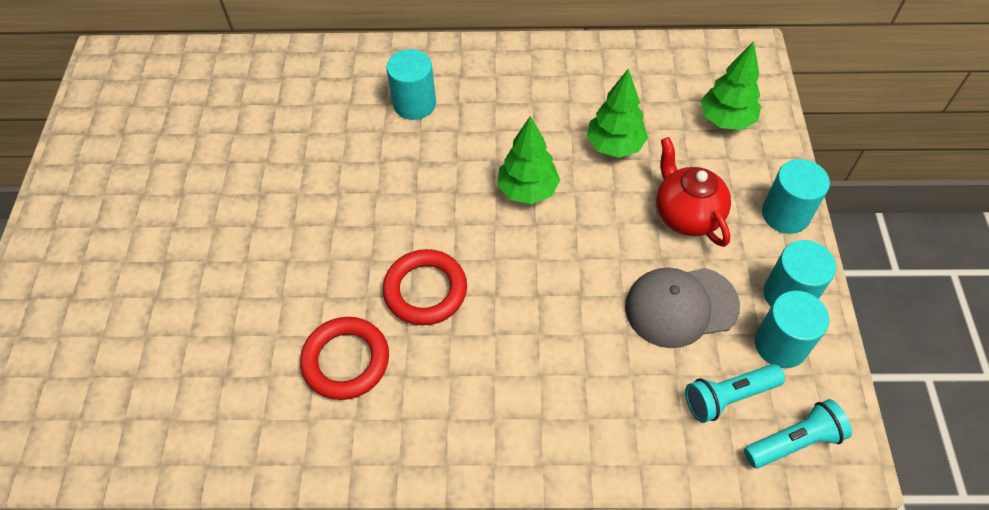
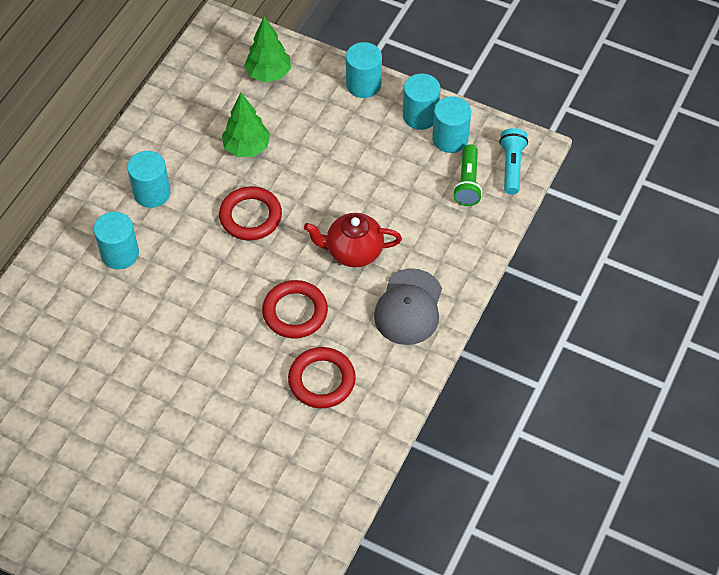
camera: 65 degrees left, 0 degrees up
green tree [497,116,560,204] -> red ring [219,186,282,241]
grey cap [625,268,740,348] -> grey cap moved to [374,268,442,345]
red teapot [656,137,731,247] -> red teapot moved to [304,213,402,267]
turquoise flashlight [685,364,785,423] -> green flashlight [453,144,482,206]
none -> turquoise cylinder [127,151,171,208]

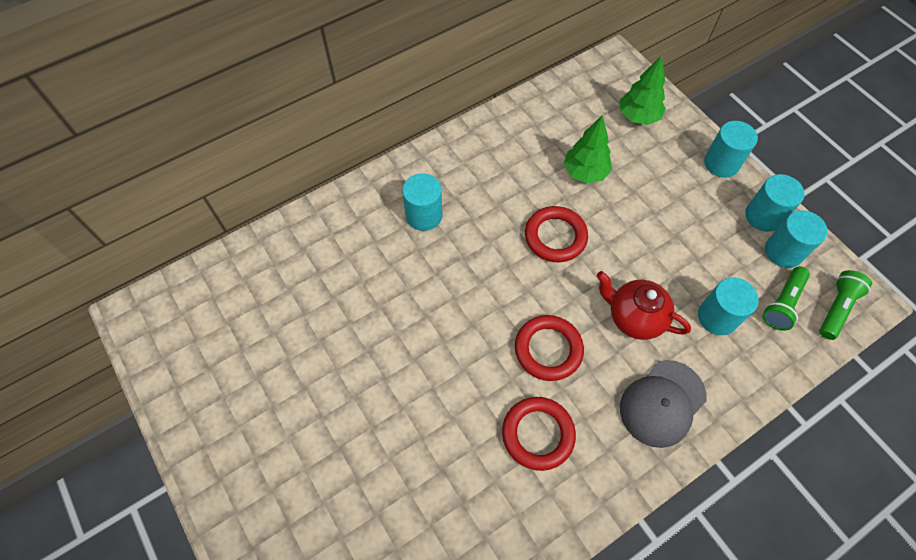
camera: 30 degrees right, 5 degrees up
turquoise cylinder [127,151,171,208] -> turquoise cylinder moved to [698,278,759,335]
turquoise flashlight [499,128,528,194] -> green flashlight [819,270,872,340]

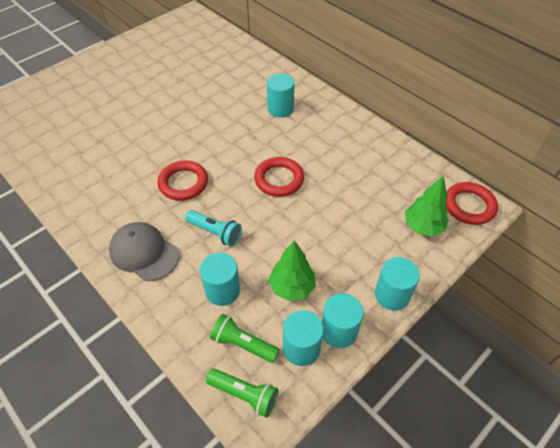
camera: 80 degrees right, 10 degrees down
red ring [502,397,576,471] -> red ring moved to [446,182,498,225]
green tree [564,115,612,184] -> green tree moved to [269,240,316,301]
red teapot [597,271,691,340] -> turquoise flashlight [185,210,242,246]

